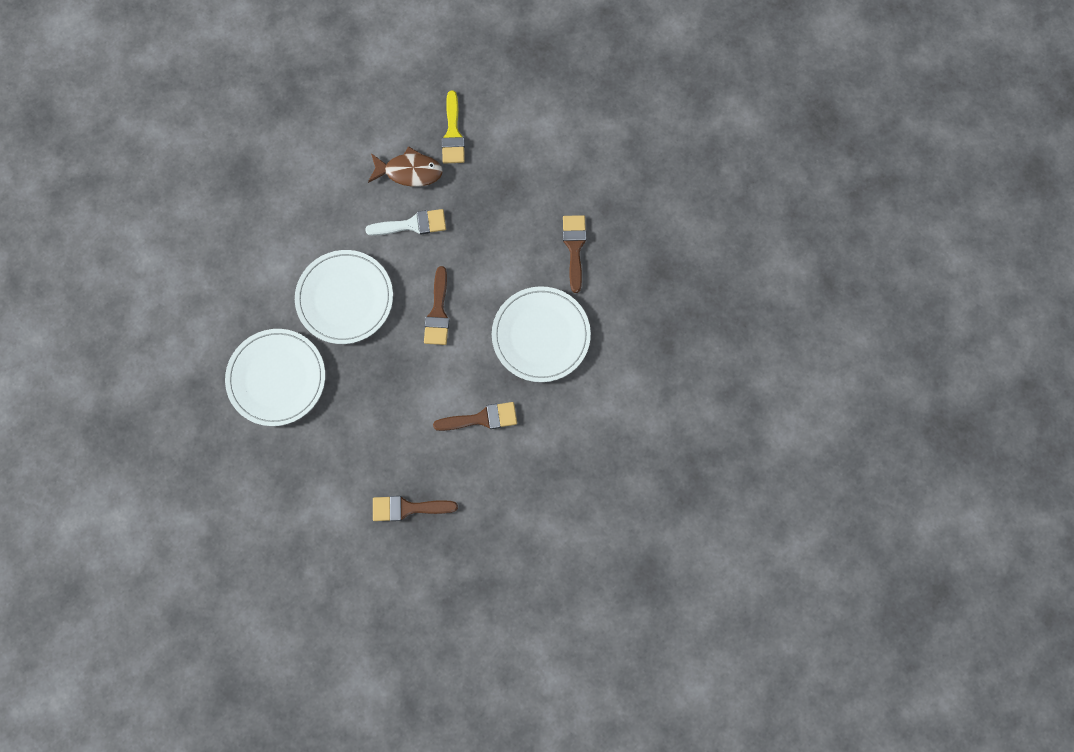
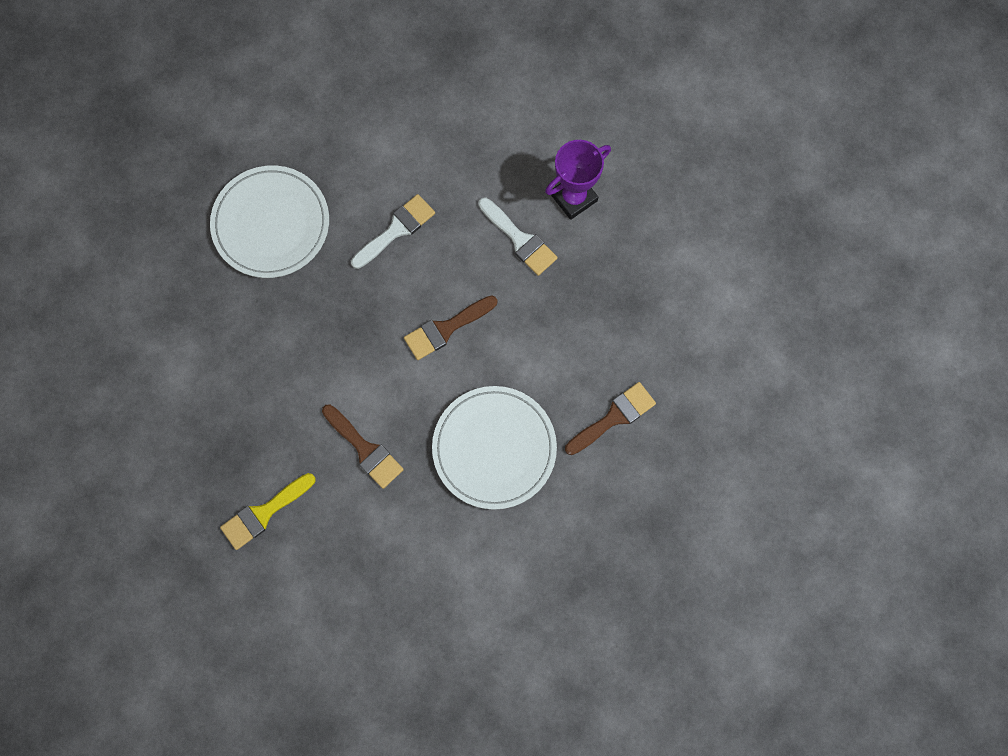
camera: 55 degrees right, 0 degrees up
white plate [295,250,393,344] -> white brush [351,194,435,269]
brown fish [368,146,443,187] -> purple trophy [545,140,611,220]
brown brush [373,496,458,521] -> none
yellow brush [442,90,465,164] -> yellow brush moved to [220,473,316,550]

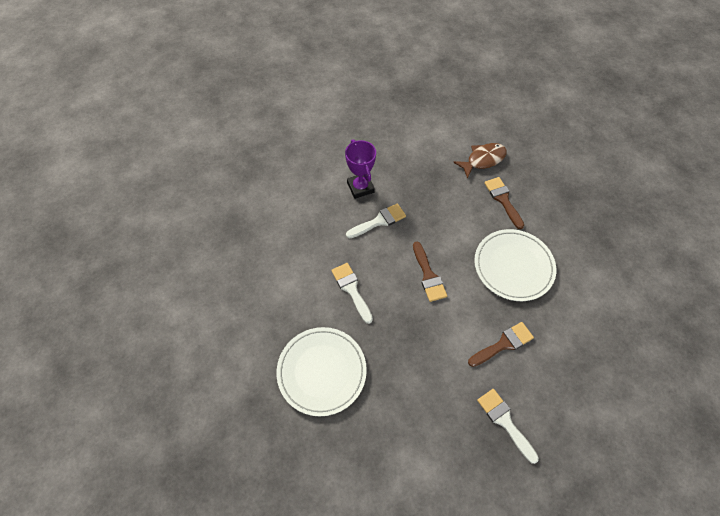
camera: 75 degrees left, 15 degrees down
yellow brush [220,473,316,550] -> none
none -> brown fish [453,143,507,179]
none -> white brush [477,389,539,464]

